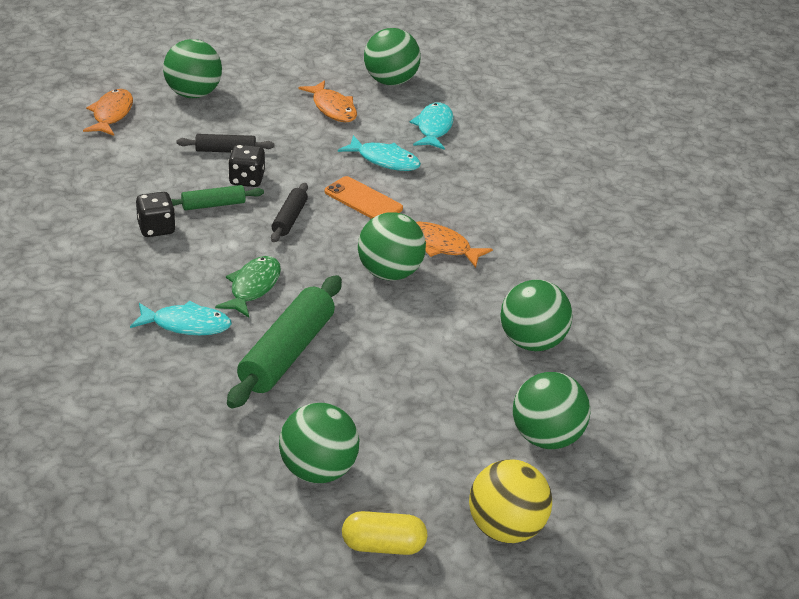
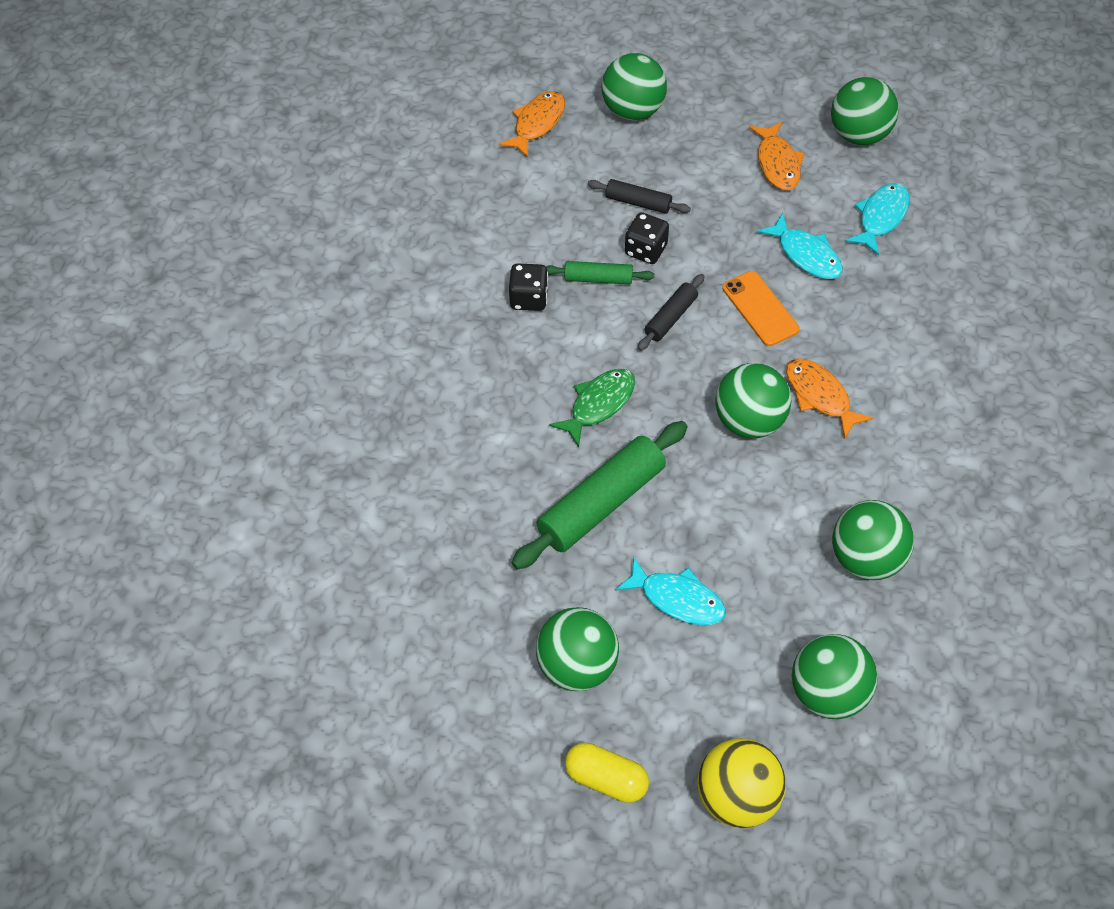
camera: 25 degrees right, 20 degrees up
turquoise fish [130,301,232,335] -> turquoise fish moved to [616,557,726,625]

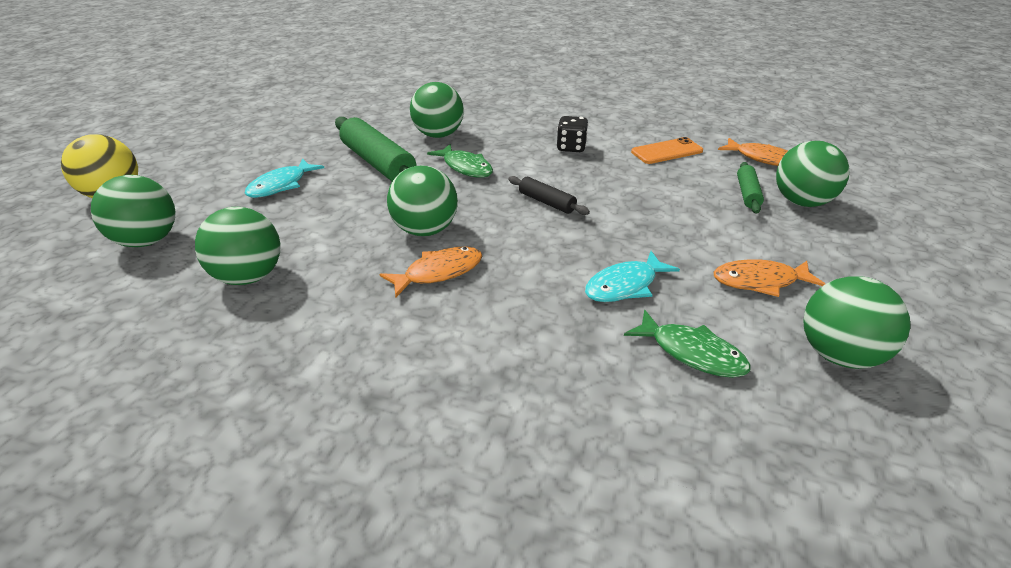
camera: 95 degrees right, 20 degrees down
green ball [536,607,619,691] -> green ball moved to [410,82,464,138]
green rolling pin [546,261,654,285] -> green rolling pin moved to [737,162,764,214]
yellow capsule [565,743,649,803] -> none
black rolling pin [587,179,691,214] -> none
black dice [625,212,669,264] -> none
orange phone [722,271,800,346] -> orange phone moved to [631,137,703,164]
turquoise fish [845,183,910,256] -> green fish [624,309,751,378]

